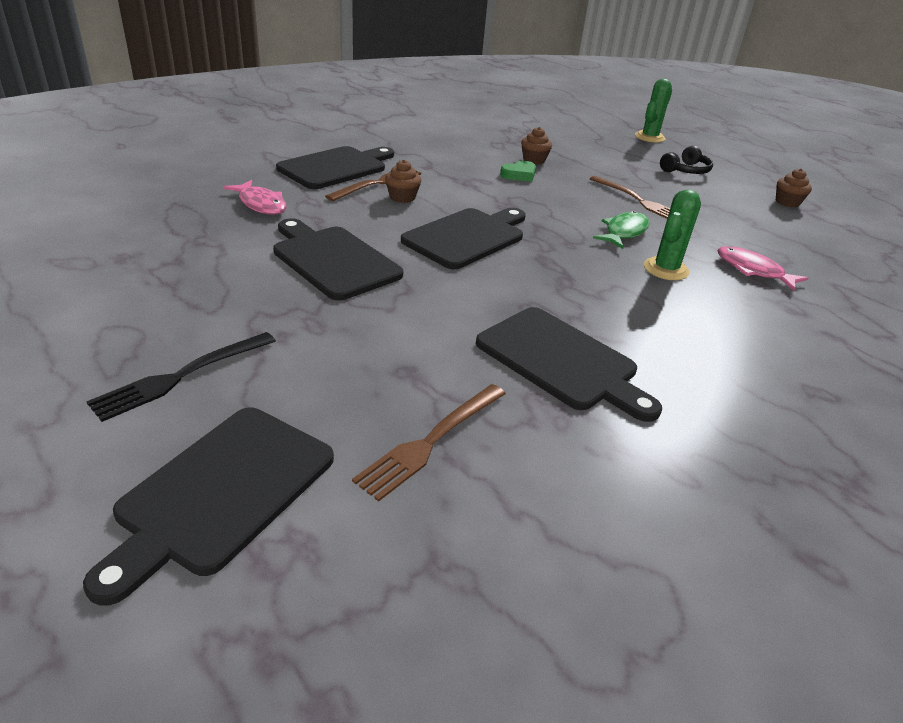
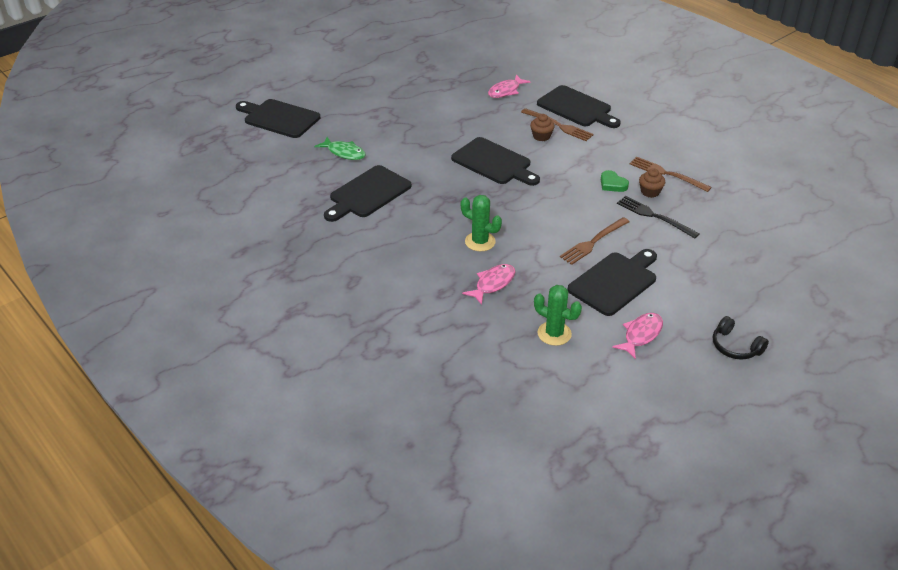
camera: 90 degrees right, 5 degrees up
black fork [86,332,276,422] -> black fork moved to [617,196,700,238]
black cutting board [273,218,403,300] -> black cutting board moved to [568,249,657,316]
brown fork [352,384,506,502] -> brown fork moved to [630,157,712,192]
green fish [593,211,650,249] -> green fish moved to [314,137,366,160]
green cactus [635,79,672,143] -> green cactus moved to [534,285,582,346]
black headphones [660,146,713,174] -> black headphones moved to [713,316,769,360]
brown cupcake [776,169,812,208] -> pink fish [612,313,663,359]

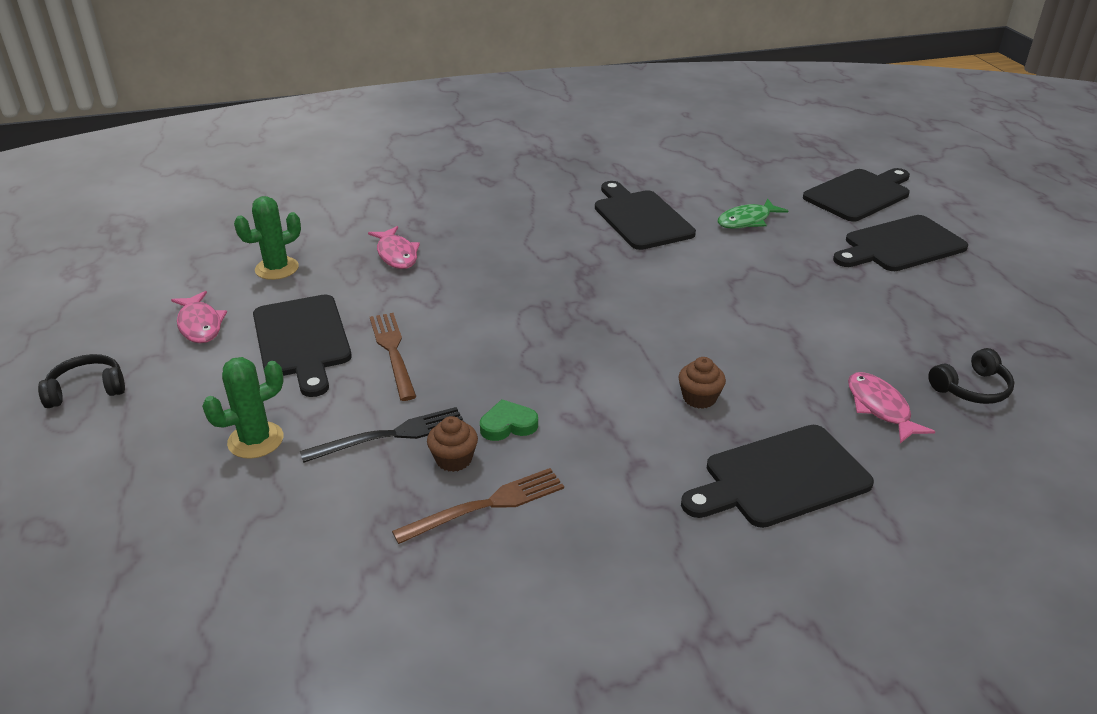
camera: 115 degrees right, 5 degrees down
black cutting board [451,137,540,186] -> black cutting board moved to [833,215,968,271]
green cactus [461,195,502,251] -> green cactus moved to [202,357,284,459]
brown fork [521,108,594,141] -> none
none -> black headphones [928,348,1014,404]

